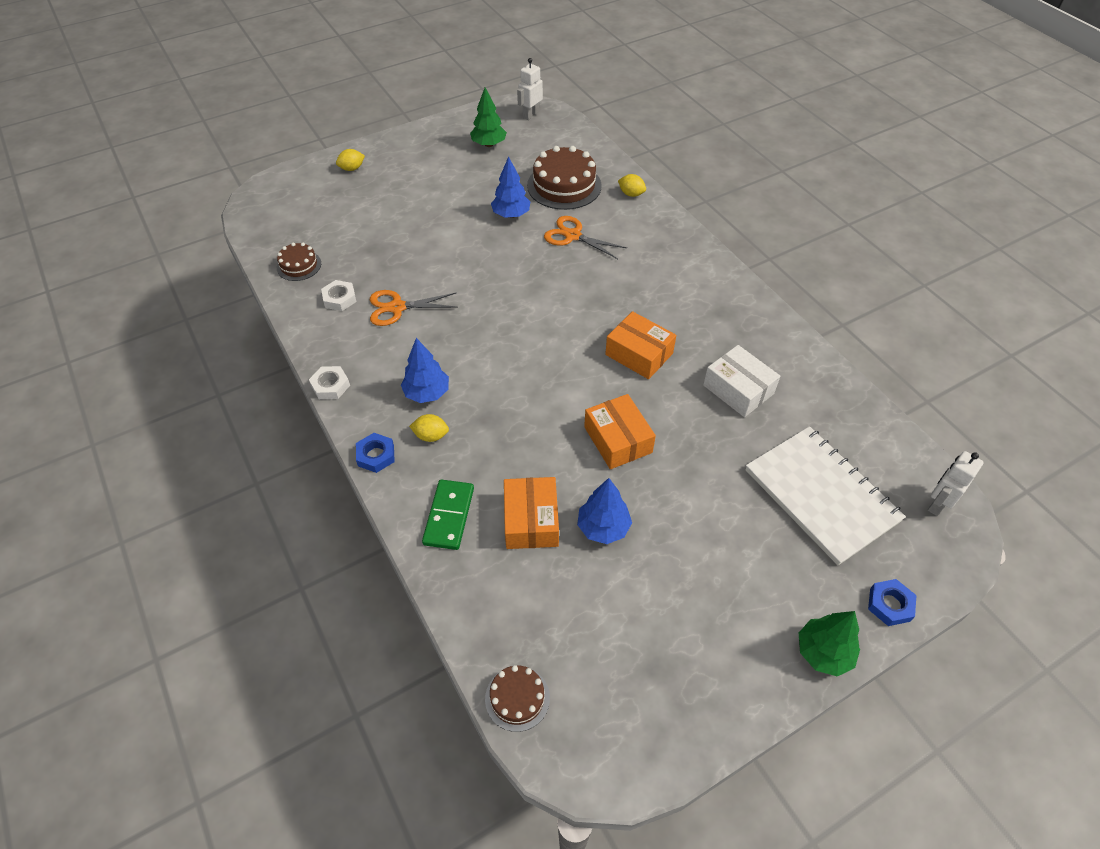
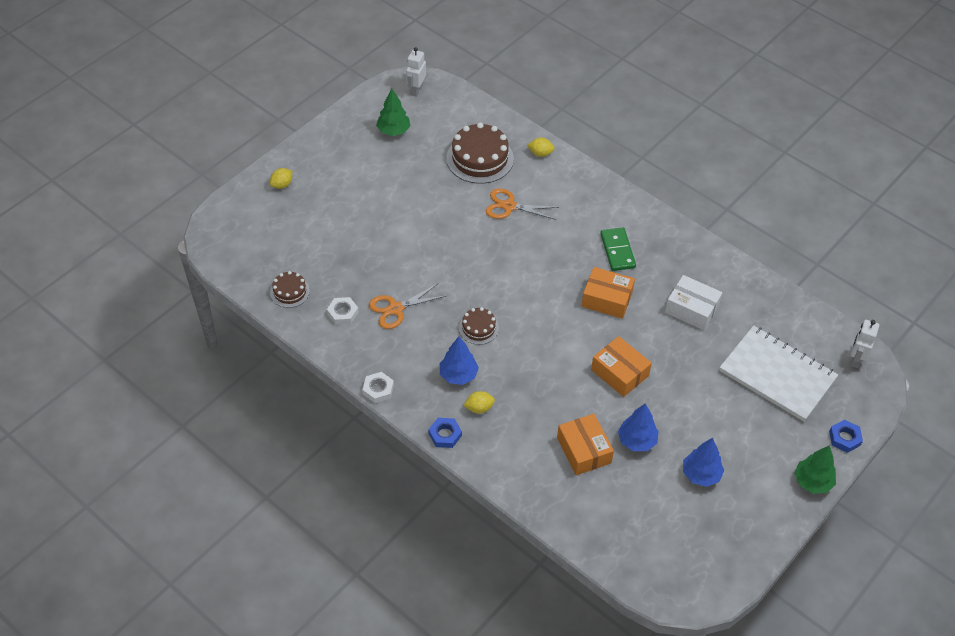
camera: 20 degrees left, 0 degrees up
green domino [422,479,474,550] -> green domino moved to [600,227,636,271]
brown cake [485,665,550,732] -> brown cake moved to [459,307,499,345]
blue tree [491,156,531,218] -> blue tree moved to [683,438,724,487]

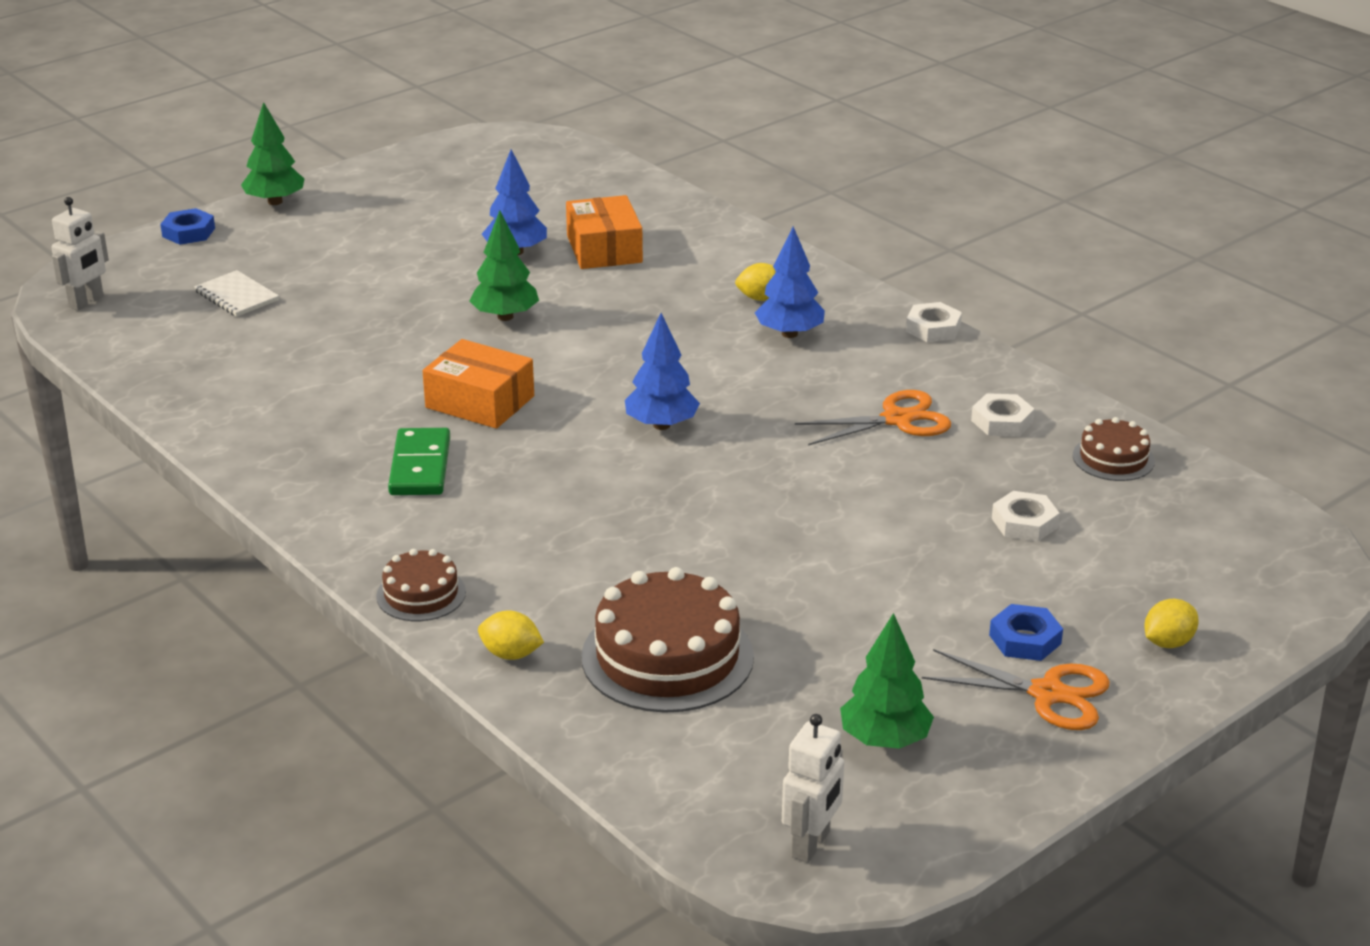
camera: 170 degrees left, 20 degrees down
blue nut [429,418,462,448] -> blue nut moved to [989,604,1063,661]
brown cake [459,307,499,345] -> brown cake moved to [376,549,466,621]
orange scissors [486,188,559,220] -> orange scissors moved to [922,649,1110,730]
orange box [591,336,652,397] -> green tree [469,210,539,321]
white box [665,275,723,330] -> none
blue tree [683,438,724,487] -> blue tree moved to [625,313,700,430]
white notebook [719,326,838,421] -> white notebook [194,270,279,317], size x0.44
none -> white nut [992,491,1060,542]

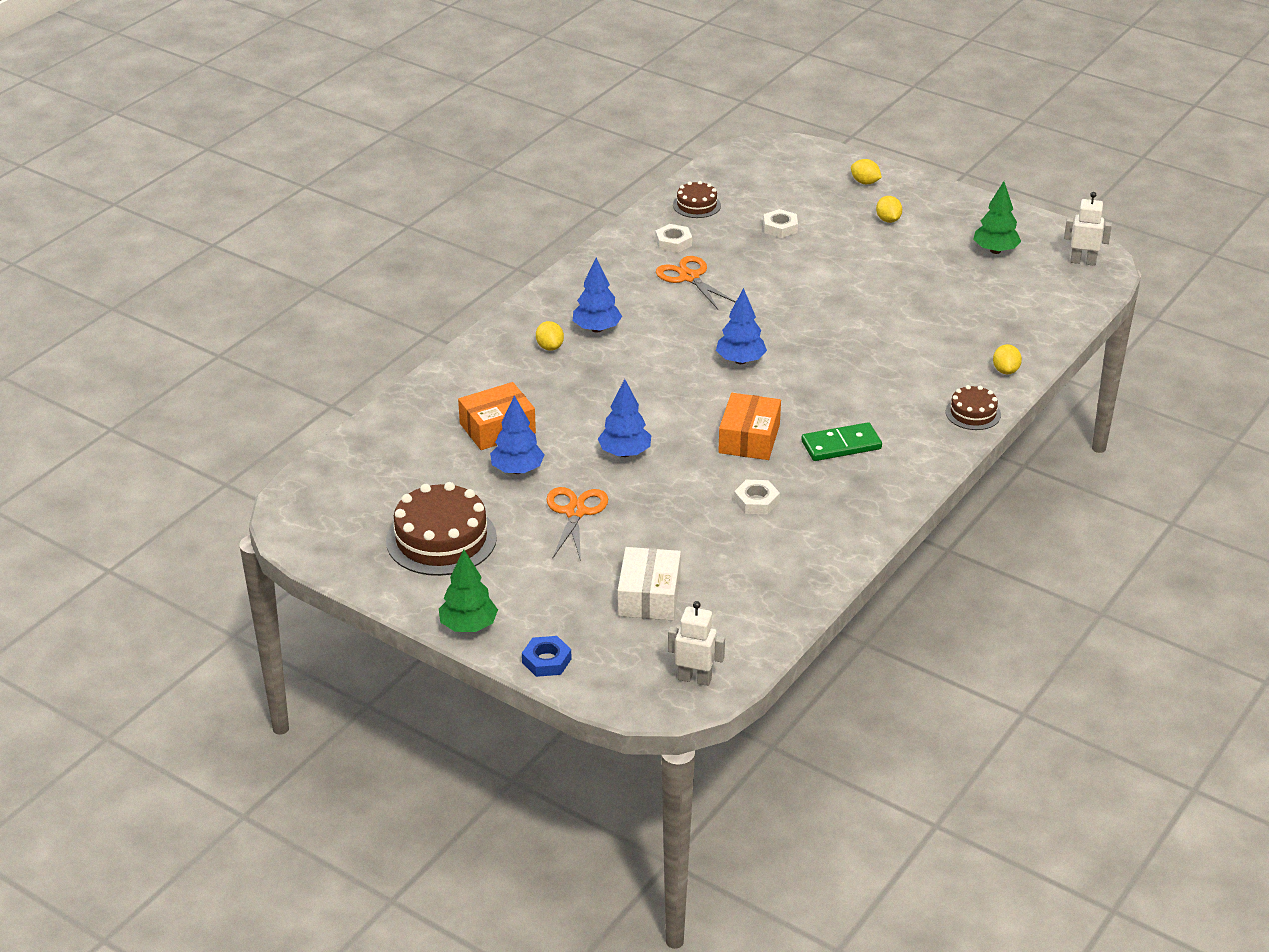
camera: 105 degrees left, 5 degrees up
white notebook [194,270,279,317] -> white box [618,547,681,620]
green tree [469,210,539,321] -> blue tree [598,379,651,457]
brown cake [581,567,754,713] -> brown cake moved to [386,482,497,576]
white nut [906,302,962,342] -> white nut moved to [734,480,780,514]
orange scissors [922,649,1110,730] -> orange scissors moved to [546,487,608,561]
blue nut [989,604,1063,661] -> yellow lemon [876,196,902,223]

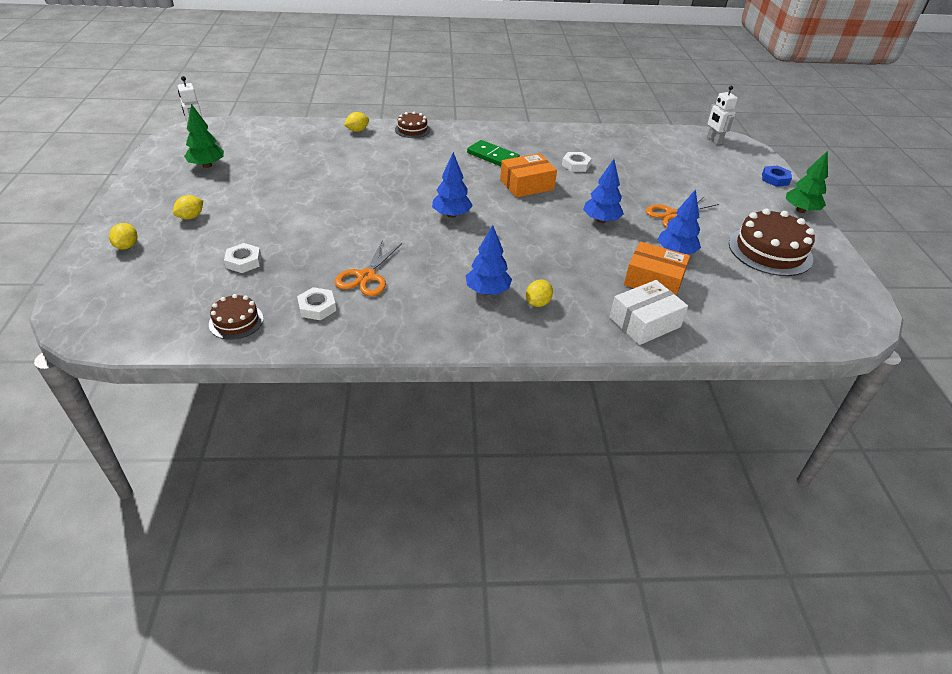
camera: 130 degrees left, 5 degrees up
white box [618,547,681,620] -> white box moved to [610,280,688,345]

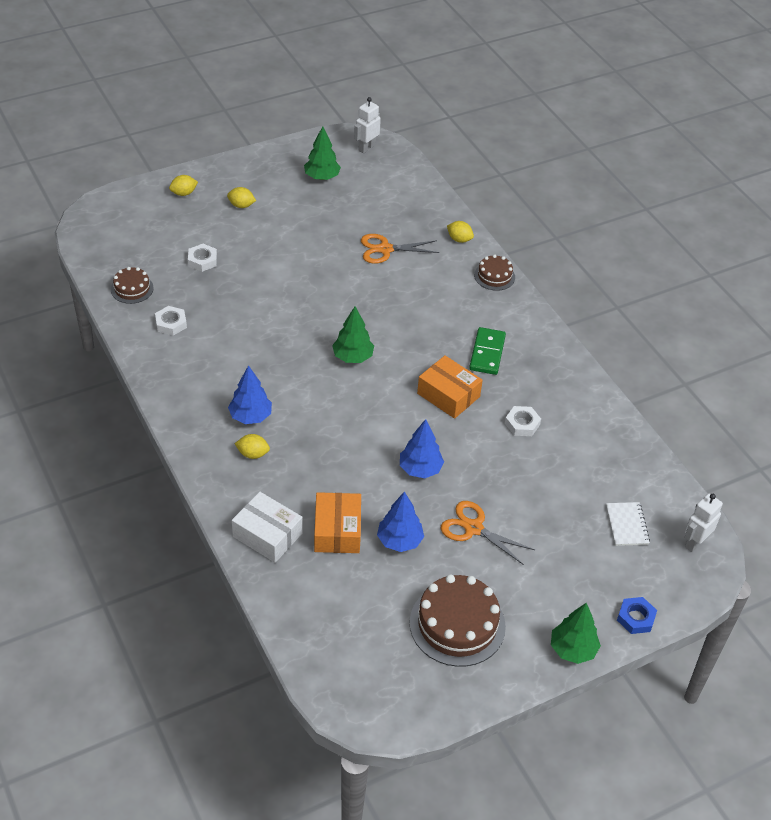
camera: 65 degrees right, 5 degrees up
orange scissors [335,239,402,296] -> orange scissors moved to [361,234,439,264]
blue tree [432,152,473,218] -> green tree [332,306,374,363]
none -> white notebook [606,502,650,546]

